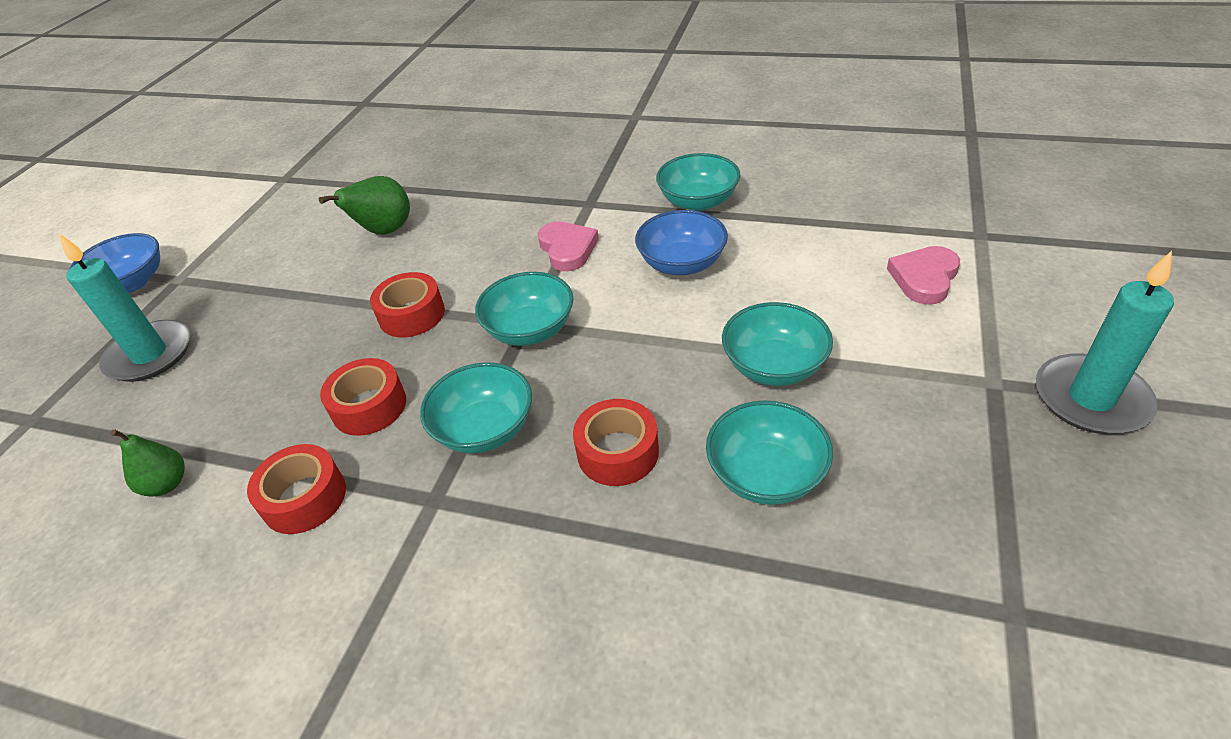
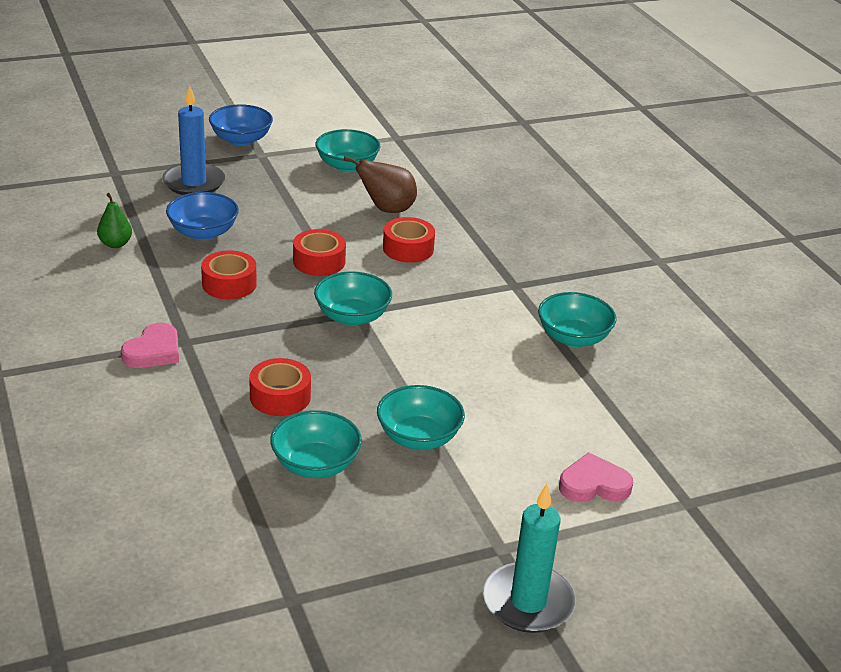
camera: 45 degrees right, 10 degrees down
turquoise candle [59,234,190,382] -> blue candle [162,85,225,195]
red tape [247,444,346,534] -> red tape moved to [383,217,435,263]
green pear [319,176,410,235] -> brown pear [344,156,417,213]
turquoise bowl [420,362,532,454] -> turquoise bowl moved to [315,129,381,172]
pink heart [538,221,599,271] -> pink heart moved to [121,323,179,368]
blue bowl [635,210,728,276] -> blue bowl moved to [166,192,239,240]

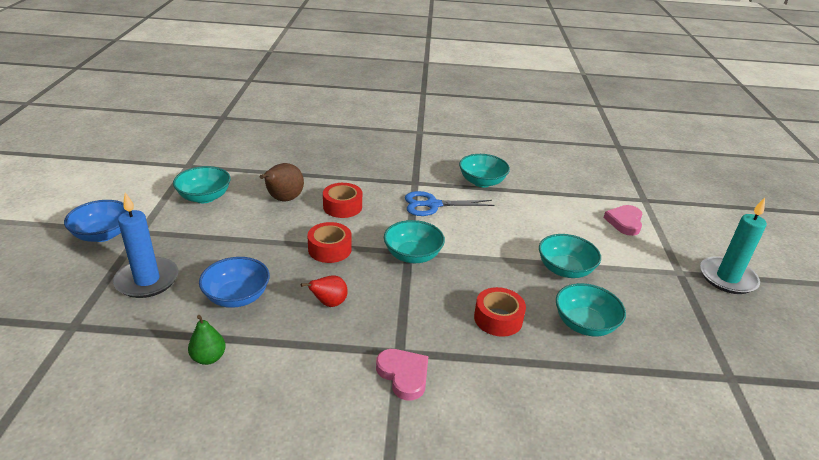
camera: 65 degrees left, 0 degrees up
red tape [201,250,257,299] -> red pear [300,275,348,307]
none -> blue scissors [405,191,494,216]

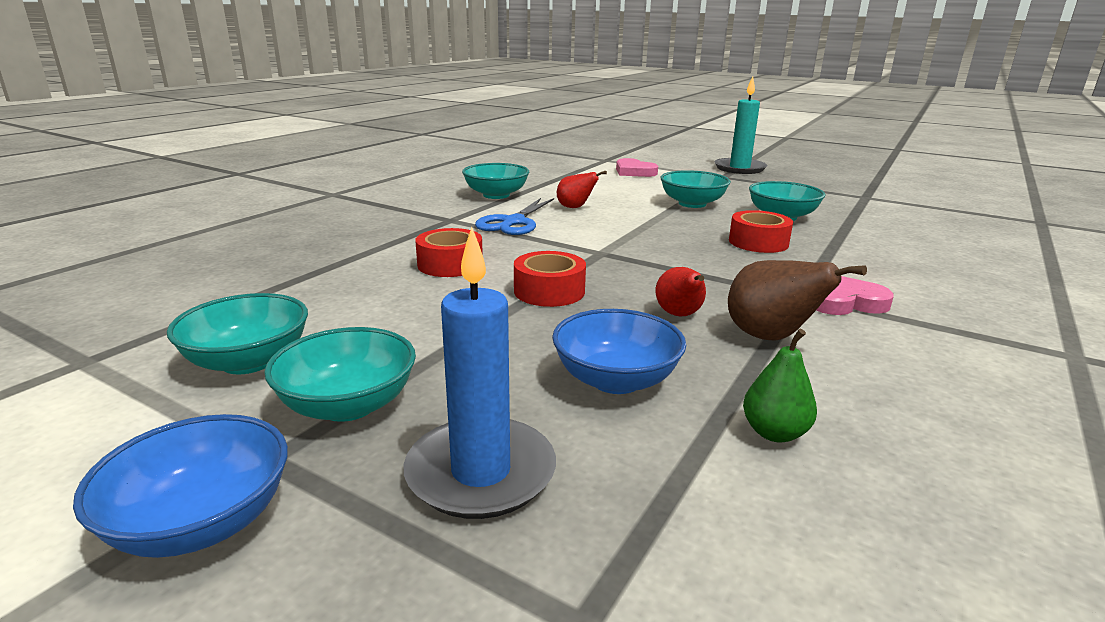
camera: 60 degrees left, 10 degrees down
brown pear [260,163,304,201] -> brown pear moved to [728,260,867,341]
turquoise bowl [384,220,445,263] -> turquoise bowl moved to [264,327,416,422]
none -> red pear [557,171,607,208]

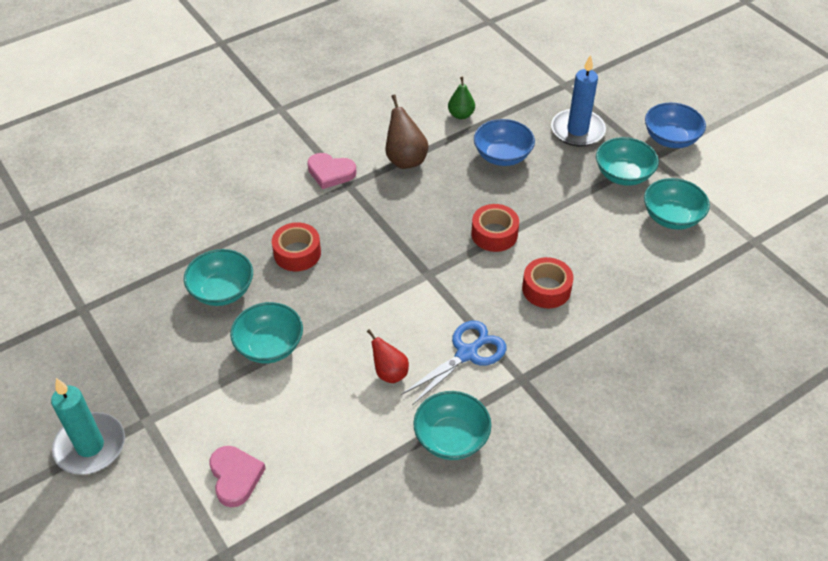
camera: 155 degrees left, 25 degrees up
red pear [656,267,706,316] -> none

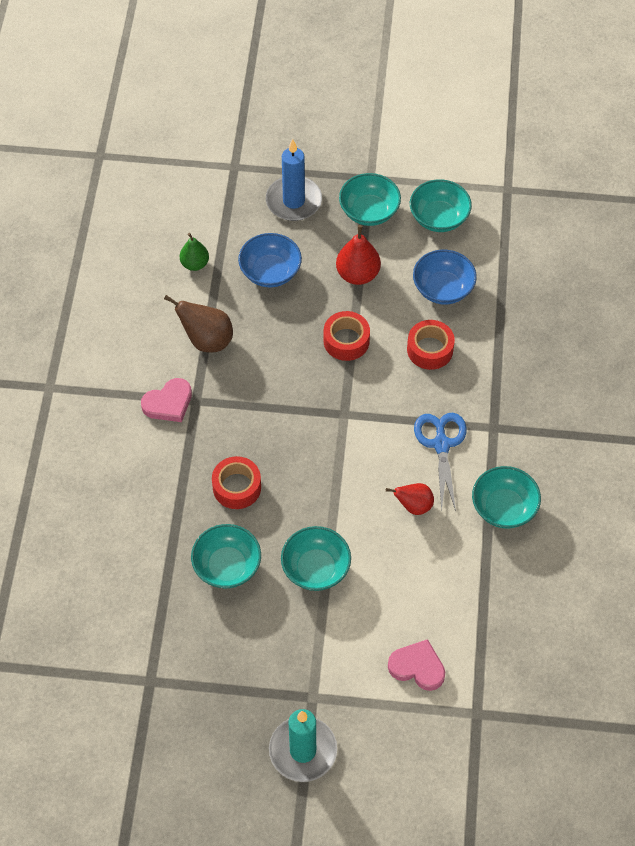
camera: 50 degrees left, 10 degrees up
blue bowl [645,103,706,148] -> blue bowl moved to [413,250,477,304]
none -> red pear [336,225,381,285]

